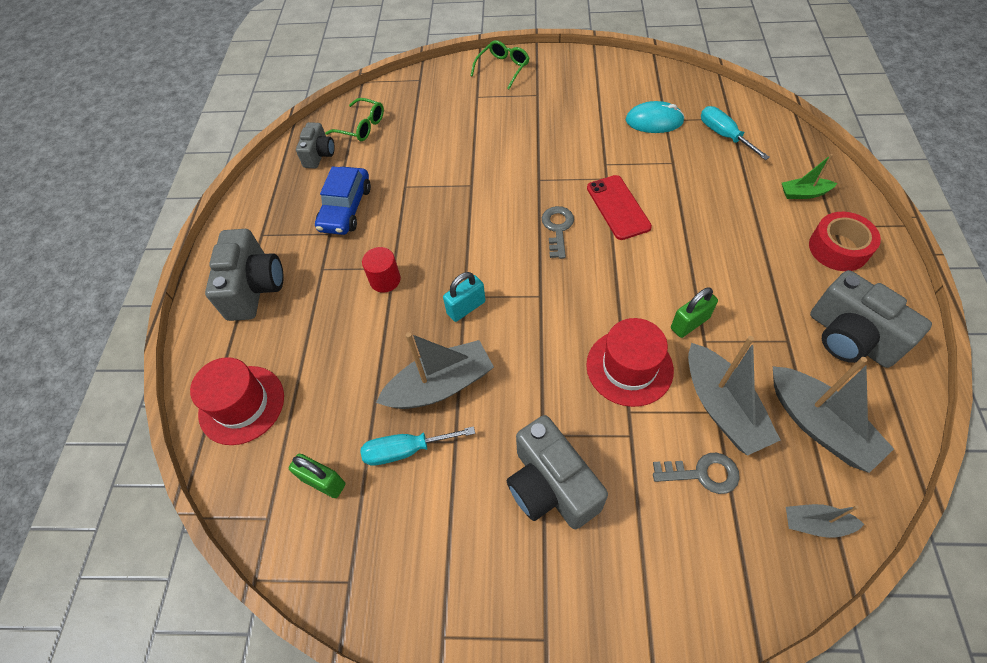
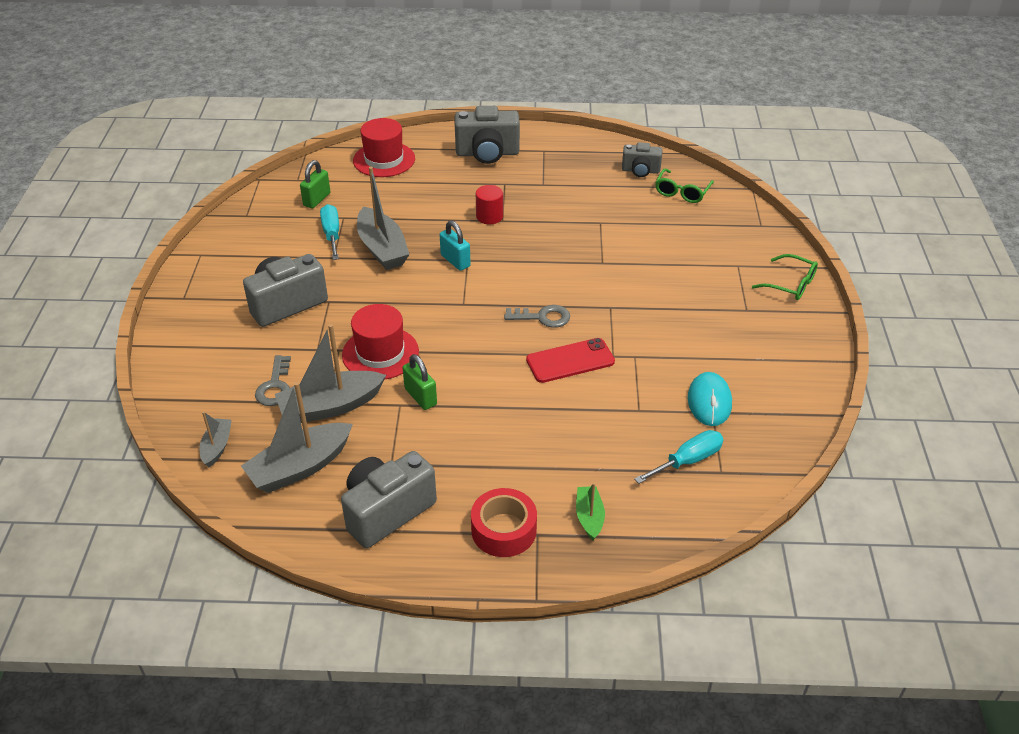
camera: 85 degrees right, 15 degrees down
blue car [315,166,371,235] -> none

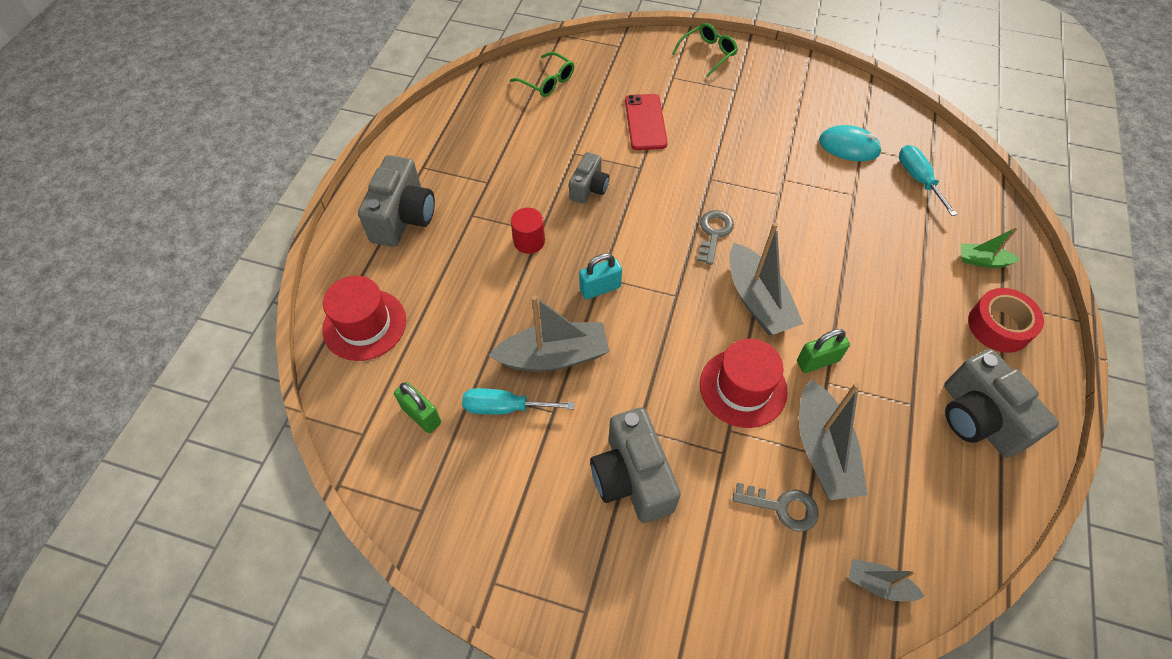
camera: 75 degrees left, 15 degrees up
grey boat [241,382,353,493] -> grey boat moved to [729,222,803,335]
red phone [526,338,615,383] -> red phone moved to [625,94,668,150]
grey camera [622,142,662,177] -> grey camera moved to [569,152,609,204]

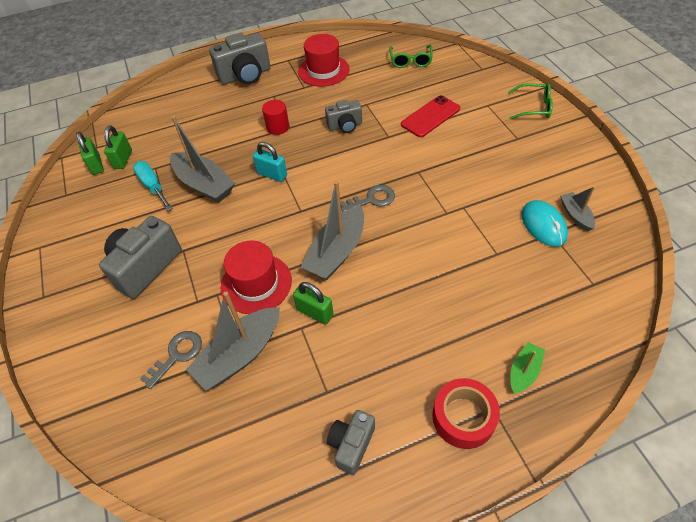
camera: 55 degrees right, 5 degrees down
red hat [322,276,406,361] -> red hat moved to [298,34,350,87]
grey key [733,483,819,532] -> grey key turned 120 degrees counterclockwise [140,331,202,389]
grey boat [848,559,925,601] -> grey boat moved to [560,186,595,231]
turquoise screwdriver [899,145,957,216] -> none
grey camera [944,349,1059,458] -> grey camera [327,410,375,475], size x0.59
green boat [961,227,1020,268] -> green boat turned 60 degrees clockwise [510,342,545,394]
none -> green padlock [76,132,104,175]

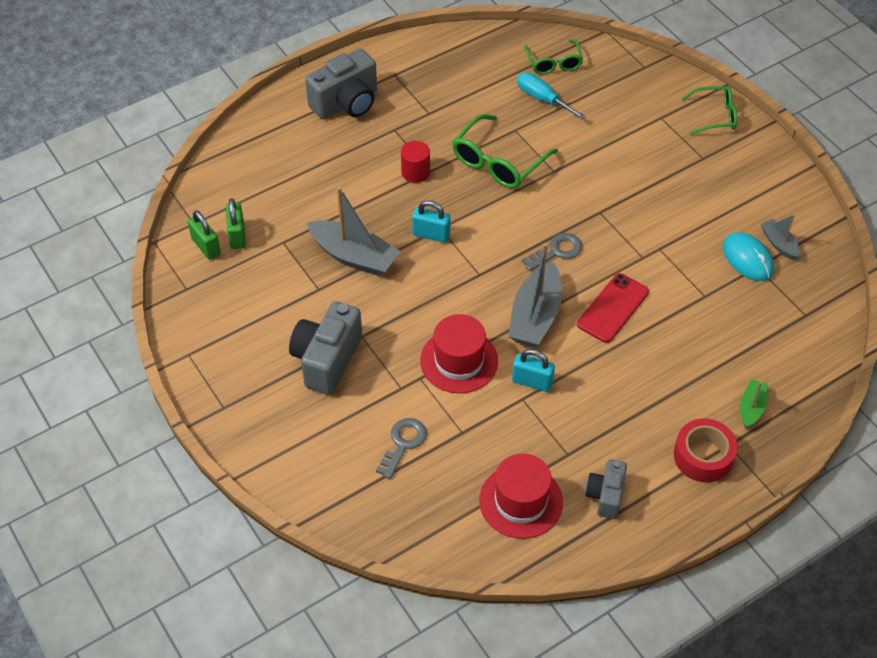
camera: 15 degrees left, 0 degrees up
turquoise screwdriver [133,161,173,211] -> turquoise screwdriver moved to [517,72,586,120]
grey boat [186,291,280,391] -> none
green padlock [293,282,333,325] -> turquoise padlock [512,349,555,392]
red hat [298,34,350,87] -> red hat moved to [479,454,563,539]
grey camera [325,100,362,133] -> green glasses [452,114,558,189]
red phone [401,95,460,137] -> red phone moved to [577,273,649,343]

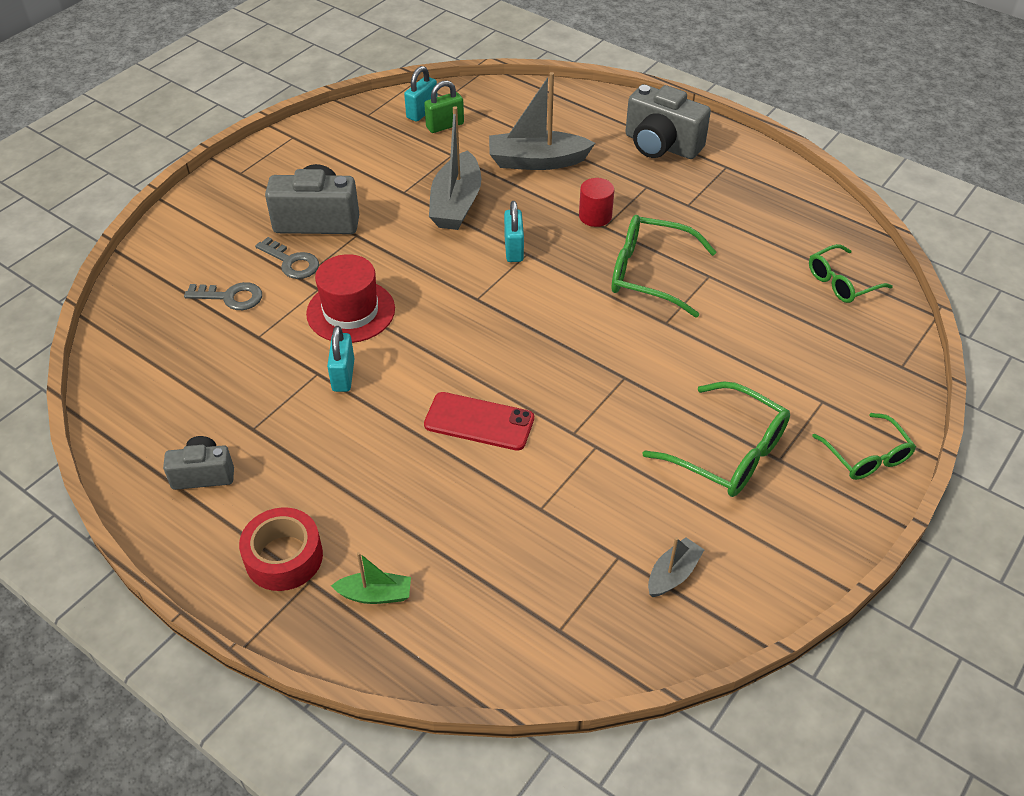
camera: 70 degrees right, 5 degrees down
green padlock [188,210,221,260] -> turquoise padlock [404,66,438,122]
red hat [479,454,563,539] -> none
grey boat [508,243,562,347] -> grey boat moved to [489,72,595,170]
turquoise screwdriver [517,72,586,120] -> none
grey key [522,233,582,271] -> grey key moved to [255,237,319,279]
turquoise mouse [723,232,774,281] -> none
none -> green glasses [643,381,790,497]

